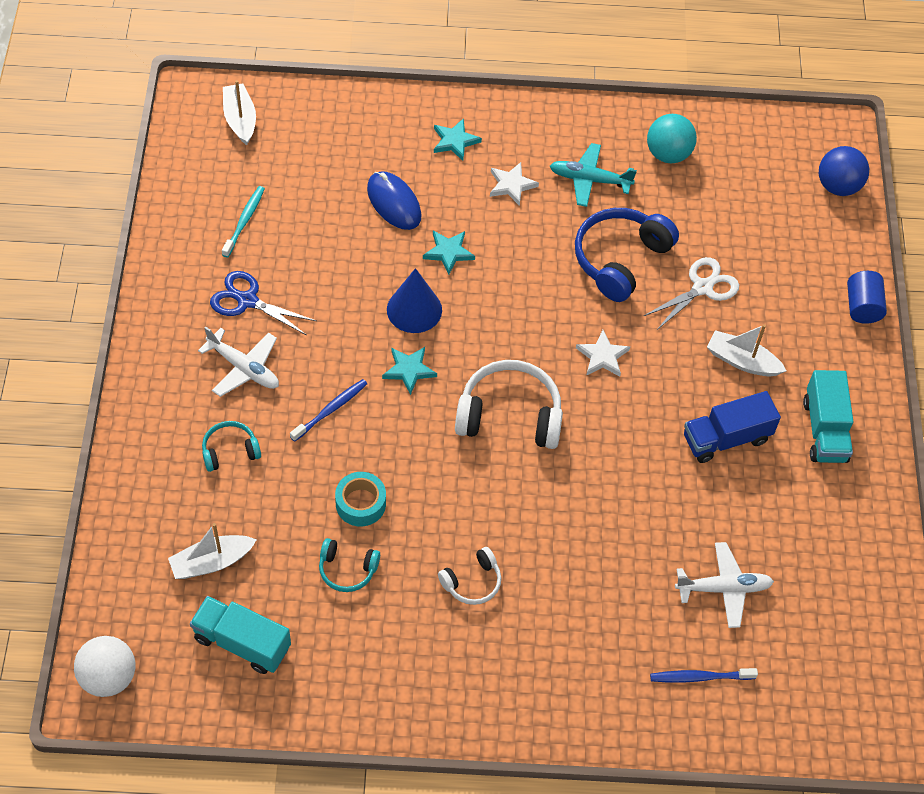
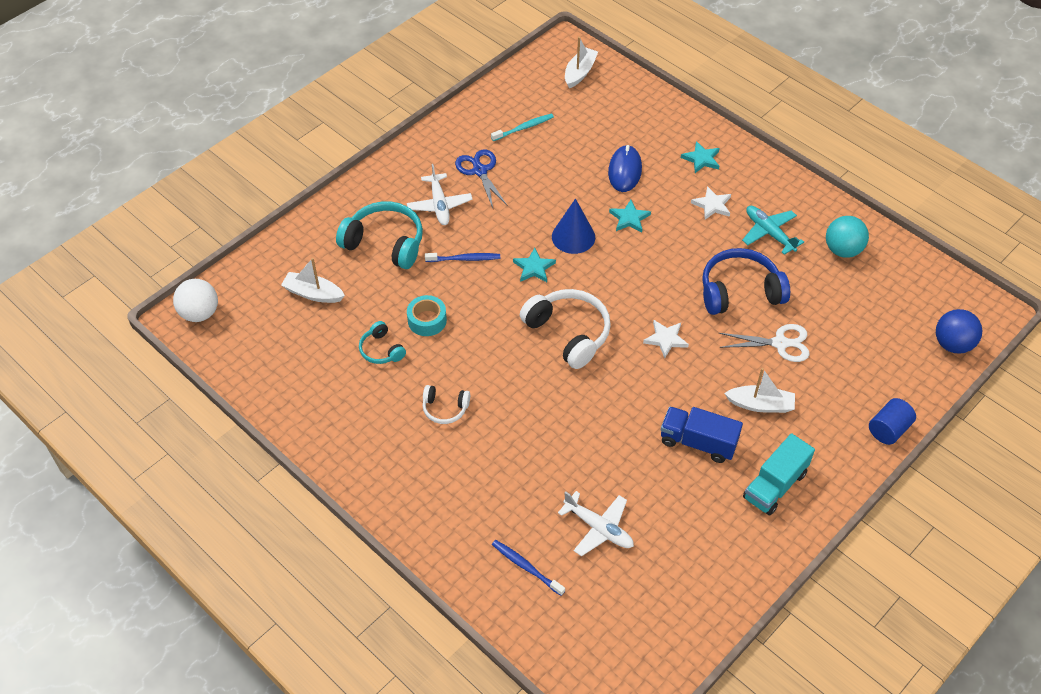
camera: 45 degrees right, 5 degrees down
turquoise truck [190,596,291,674] -> none
turquoise headphones [202,421,261,472] -> turquoise headphones [336,201,423,269], size x1.89
white boat [707,324,786,377] -> white boat turned 120 degrees clockwise [724,368,795,413]

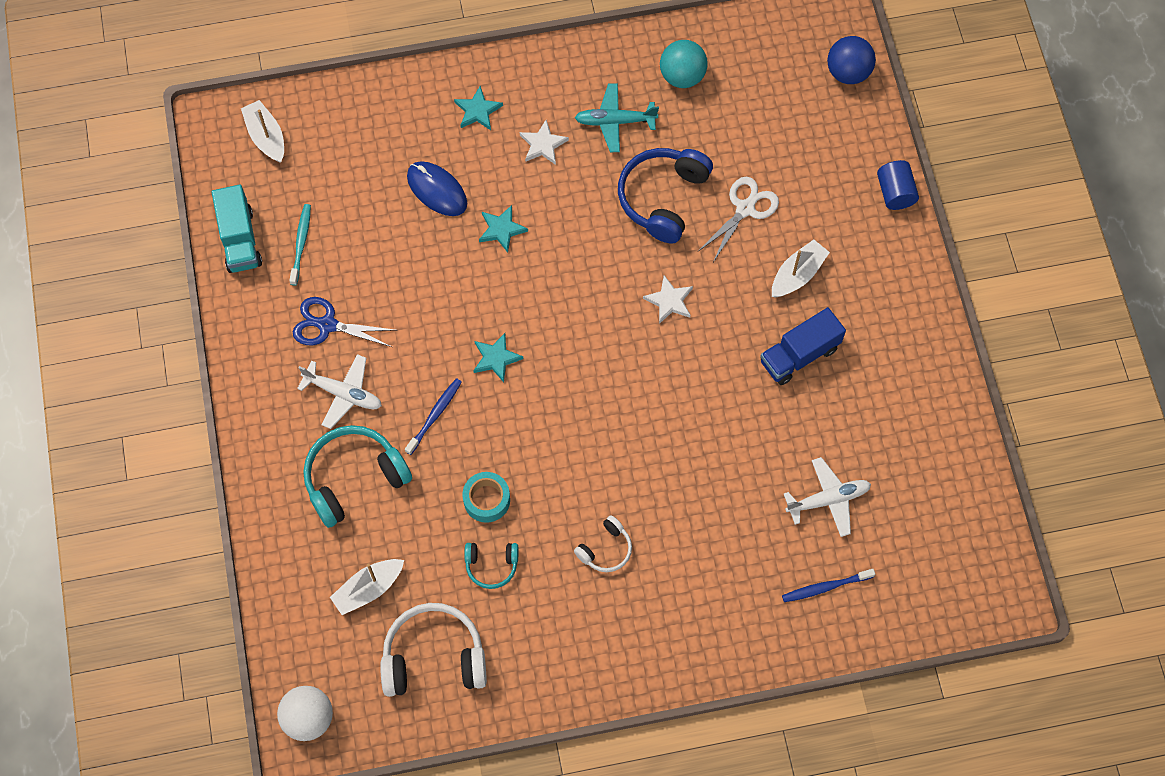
camera: 55 degrees left, 15 degrees up
white headphones [520,289,611,369] -> white headphones moved to [380,603,487,697]
blue cone [552,198,595,254] -> none
turquoise truck [743,433,815,515] -> turquoise truck moved to [212,184,262,273]

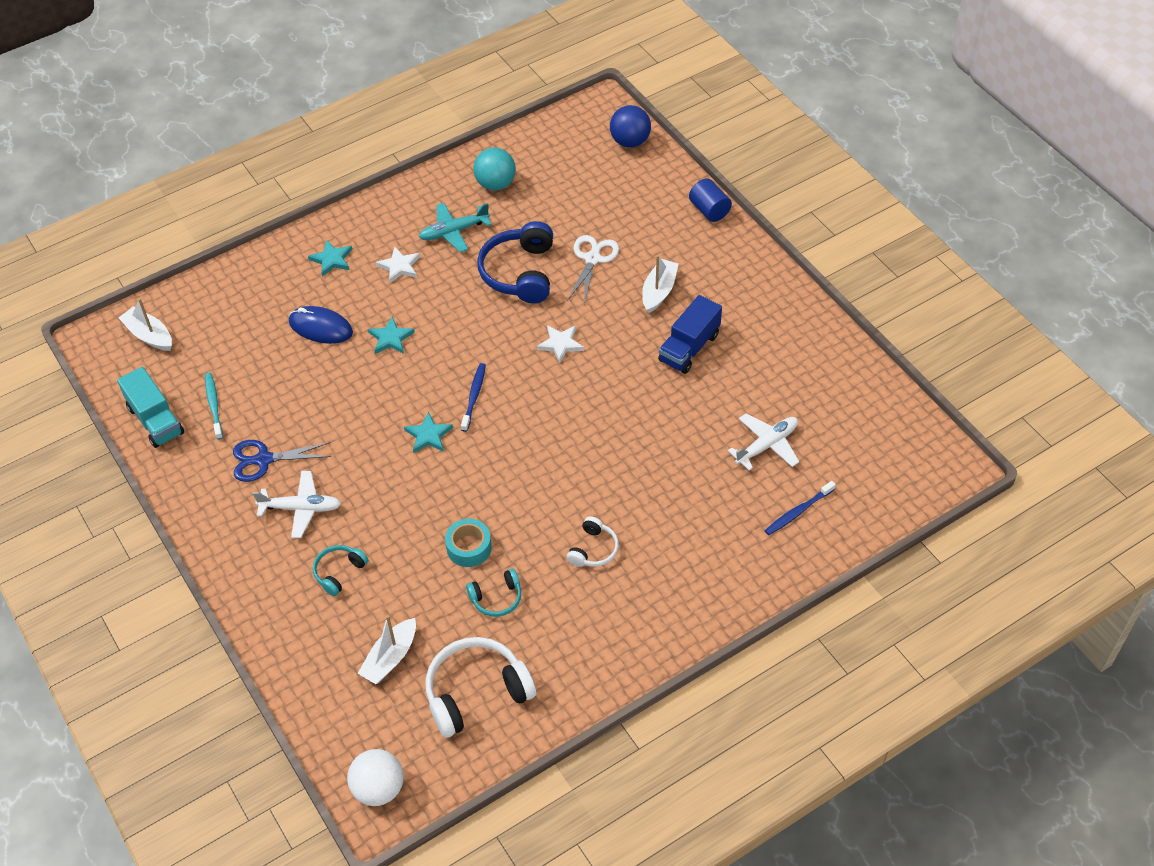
camera: 20 degrees left, 15 degrees down
turquoise headphones [303,425,412,528] -> turquoise headphones [313,545,369,596], size x0.53
blue toothbrush [405,378,462,455] -> blue toothbrush moved to [461,363,486,432]

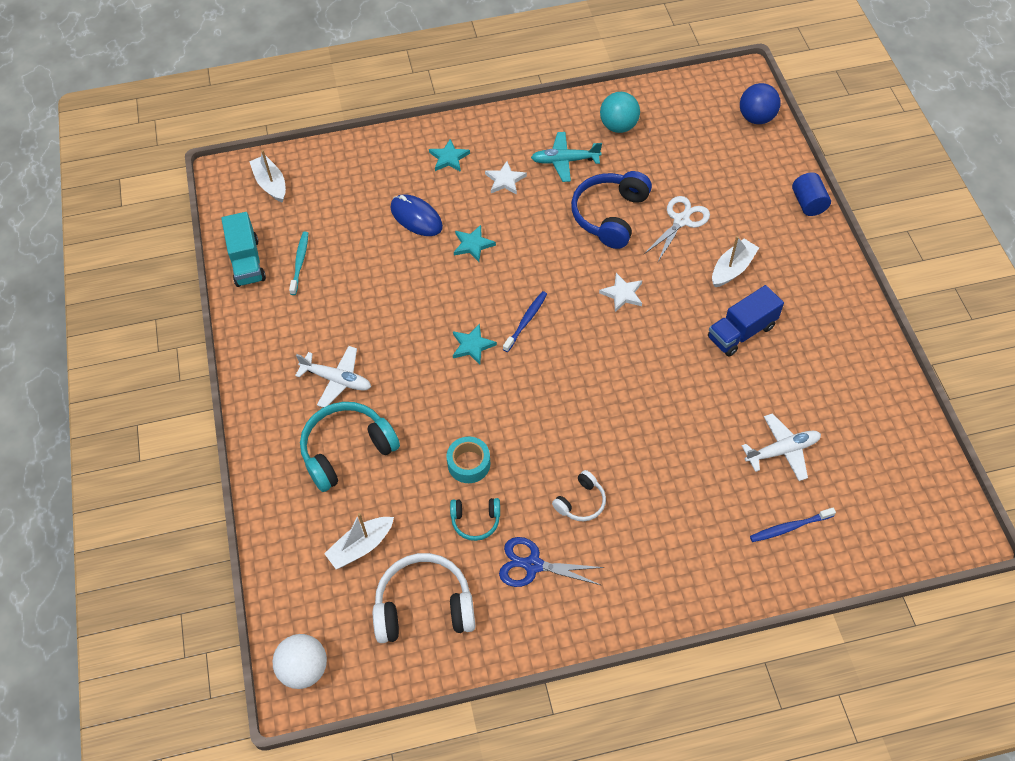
camera: 20 degrees right, 5 degrees up
blue scissors [233,440,331,482] -> blue scissors moved to [499,537,604,587]
turquoise headphones [313,545,369,596] -> turquoise headphones [300,402,400,492], size x1.89

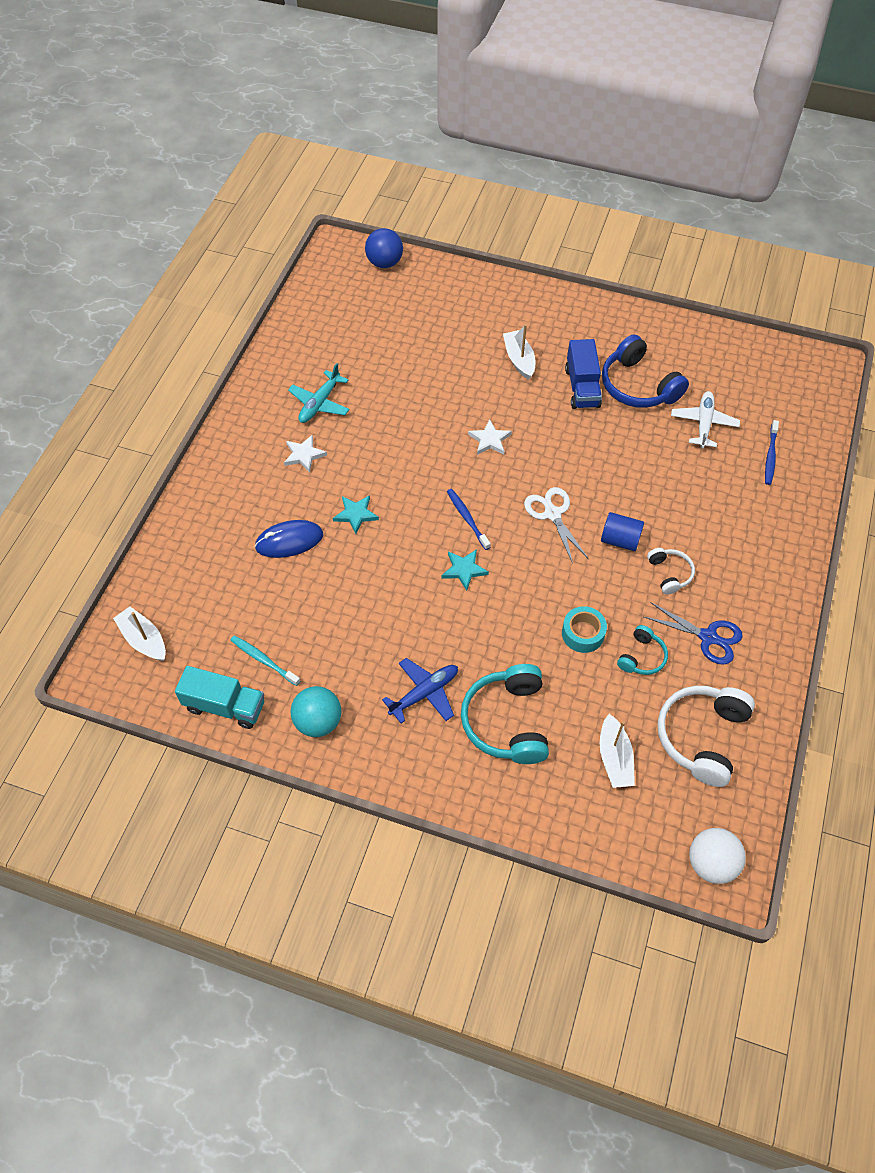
camera: 60 degrees left, 0 degrees up
white boat [249,150,286,203] -> white boat turned 45 degrees clockwise [113,606,166,661]
white plane [295,346,371,408] -> blue plane [382,658,458,723]
turquoise star [429,139,470,172] -> none
blue scissors [499,537,604,587] -> blue scissors turned 105 degrees counterclockwise [644,602,743,665]
blue headphones [571,171,652,249] -> blue headphones moved to [602,334,689,408]
turquoise ball [600,92,640,133] -> turquoise ball moved to [290,686,342,737]
white scissors [644,196,710,262] -> white scissors moved to [524,487,589,564]
blue cylinder [792,172,831,216] -> blue cylinder moved to [601,512,644,551]

